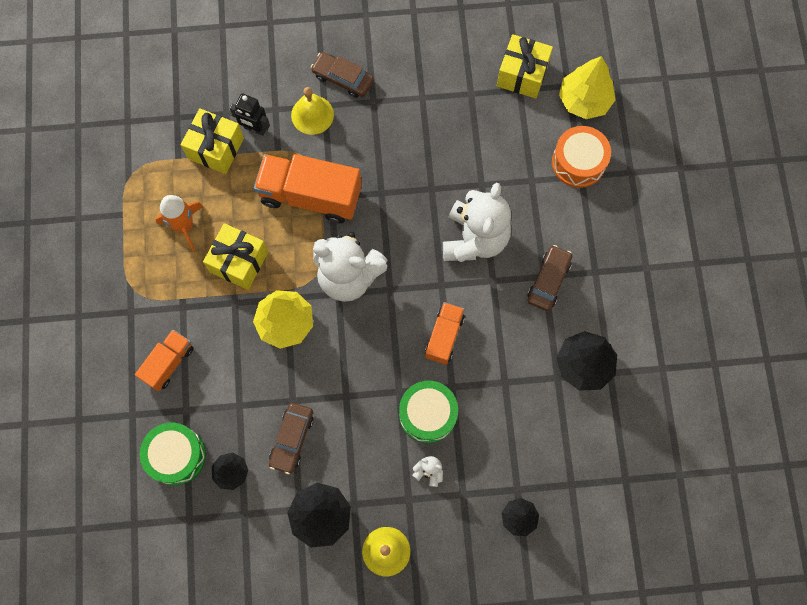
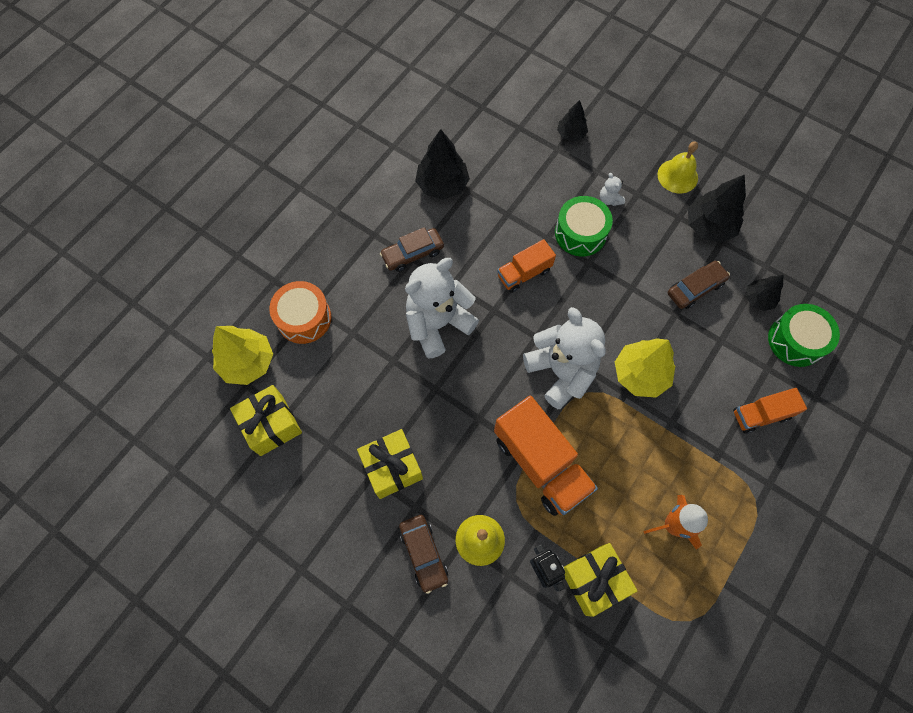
camera: 140 degrees left, 5 degrees down
yellow gift [203,223,268,290] -> yellow gift moved to [357,429,423,499]

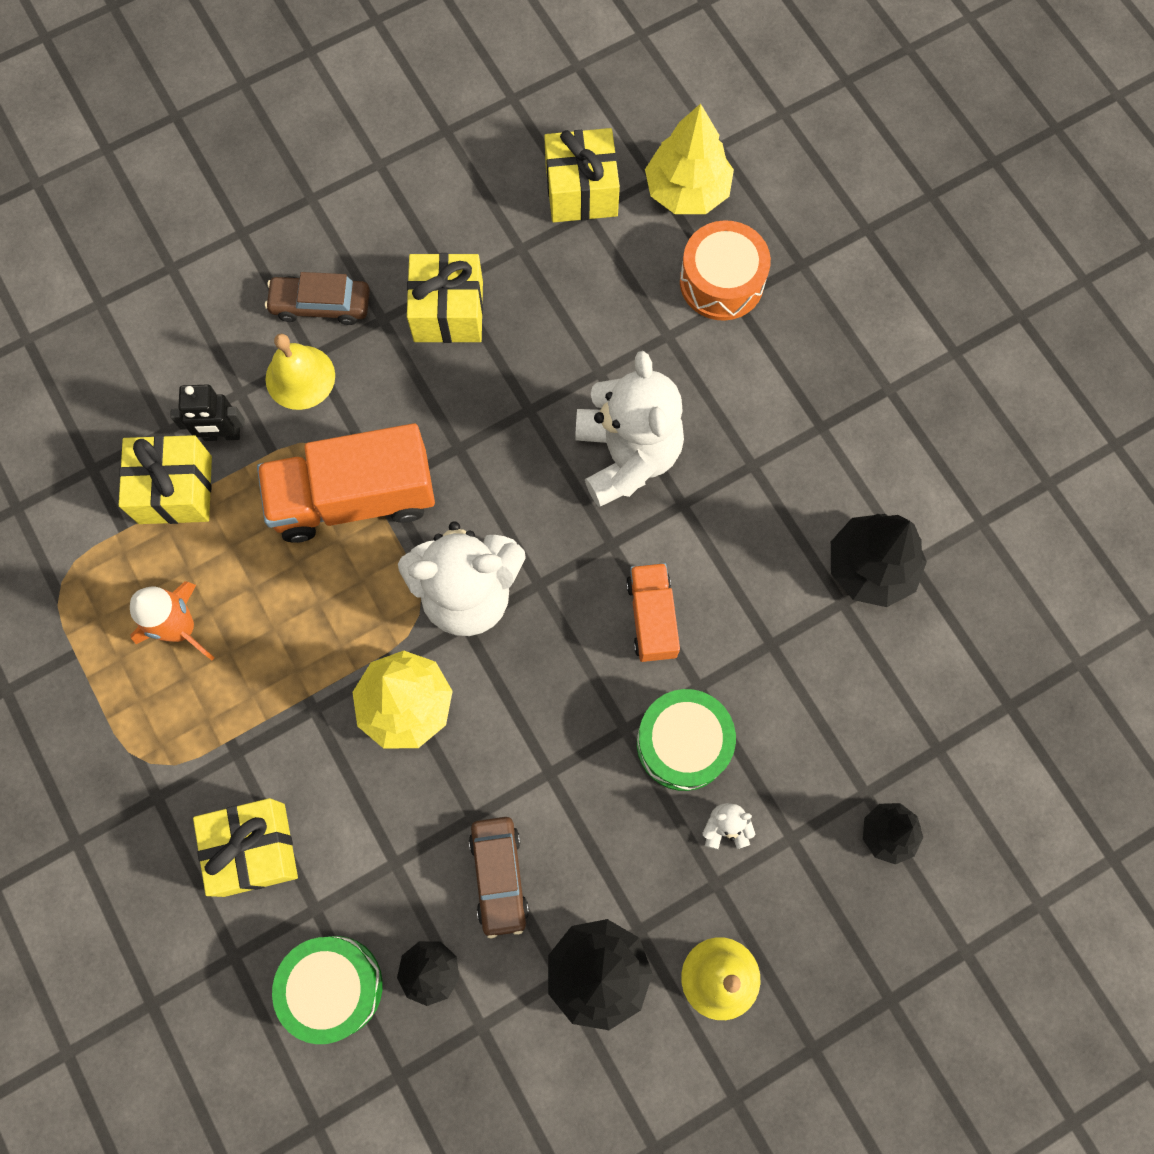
camera: 115 degrees right, 5 degrees up
brown car [380,227,444,272] -> none
orange truck [733,388,807,434] -> yellow gift [193,798,298,897]

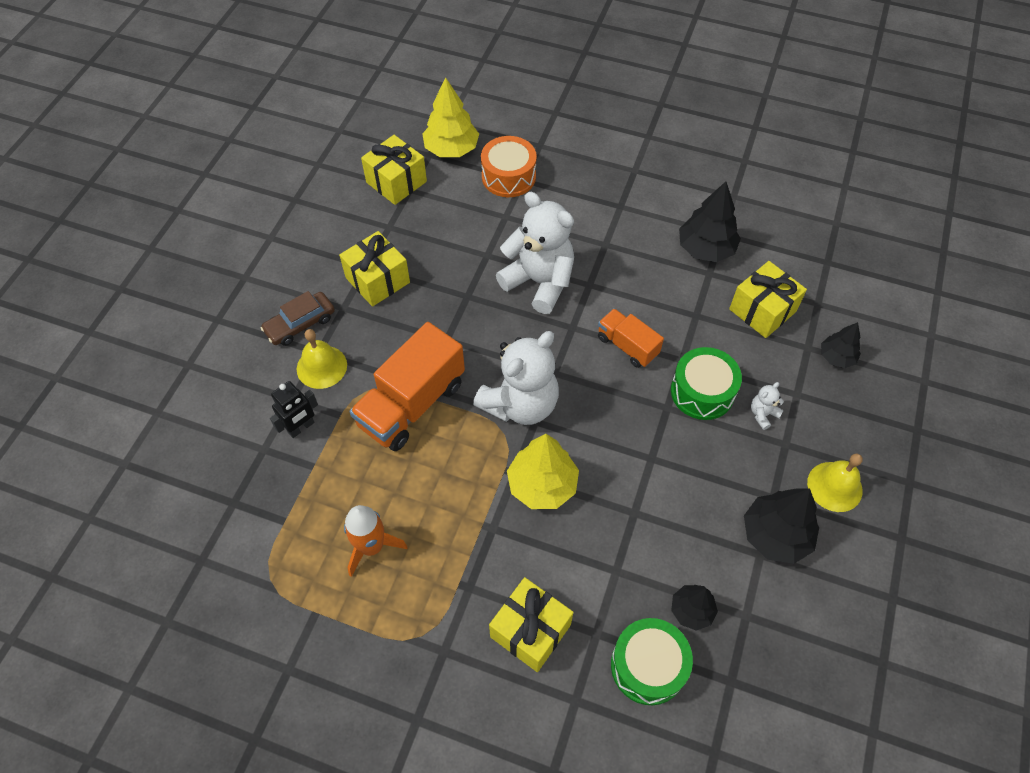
camera: 40 degrees left, 15 degrees down
yellow gift [119,435,212,524] -> yellow gift moved to [729,261,807,338]
brown car [469,817,529,938] -> none

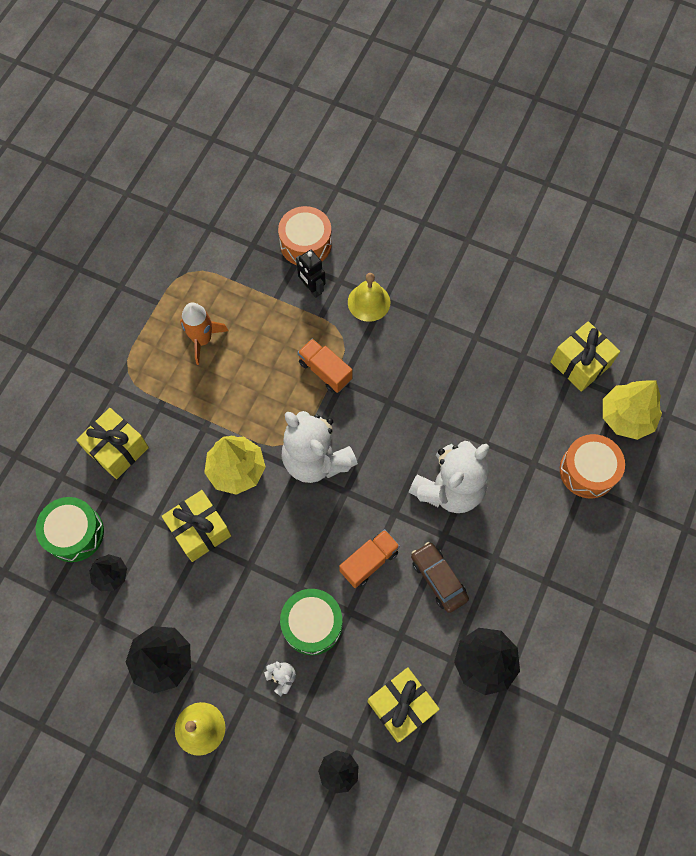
camera: 95 degrees right, 10 degrees up
brown car [261,291,335,346] -> brown car moved to [411,542,469,613]
yellow gift [339,231,410,307] -> yellow gift moved to [162,490,231,562]
orange truck [350,322,465,451] -> orange truck [297,339,352,393], size x0.56
none -> orange drum [278,206,332,265]

